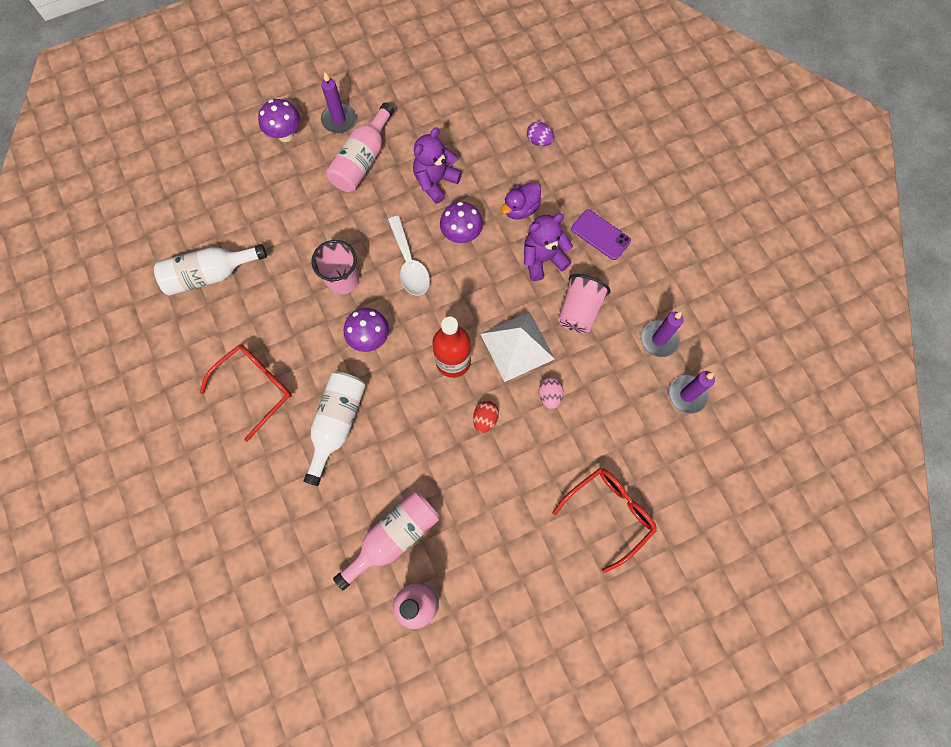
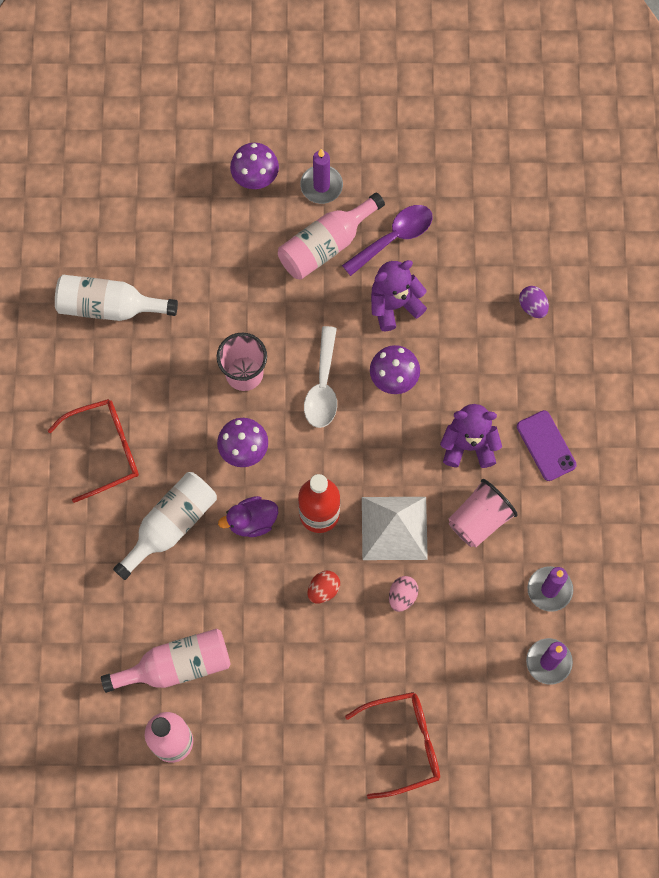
camera: 25 degrees right, 0 degrees up
purple duck [501,182,541,220] -> purple duck moved to [218,496,278,537]
none -> purple spoon [342,205,433,276]

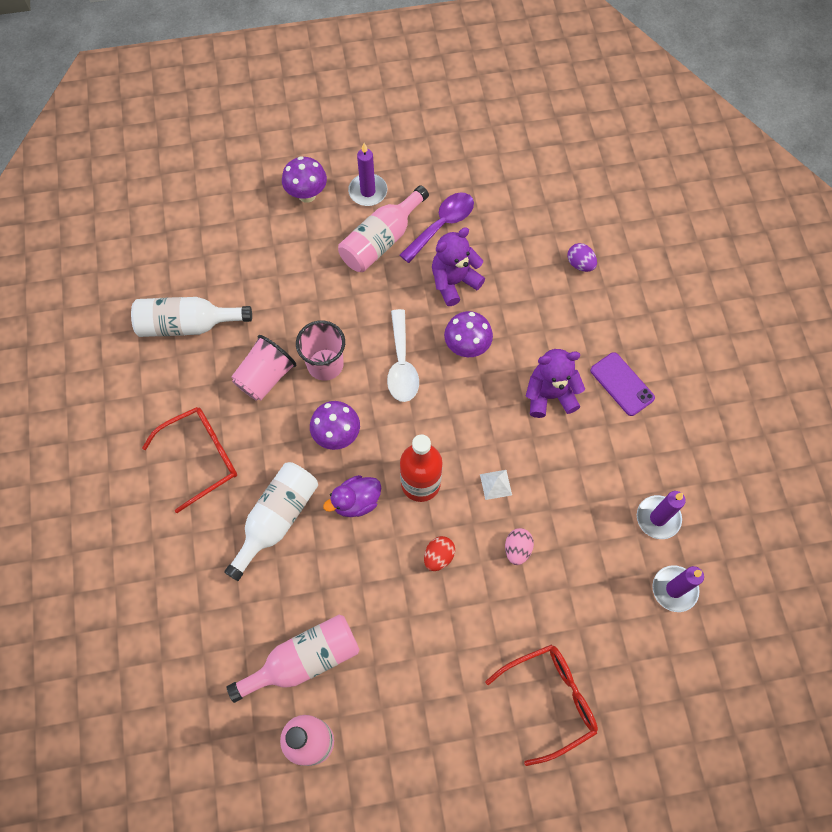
camera: 10 degrees left, 5 degrees down
white pyramid [362,497,428,560] -> white pyramid [480,470,512,500], size x0.43
pink cup [448,479,518,548] -> pink cup moved to [231,335,296,401]

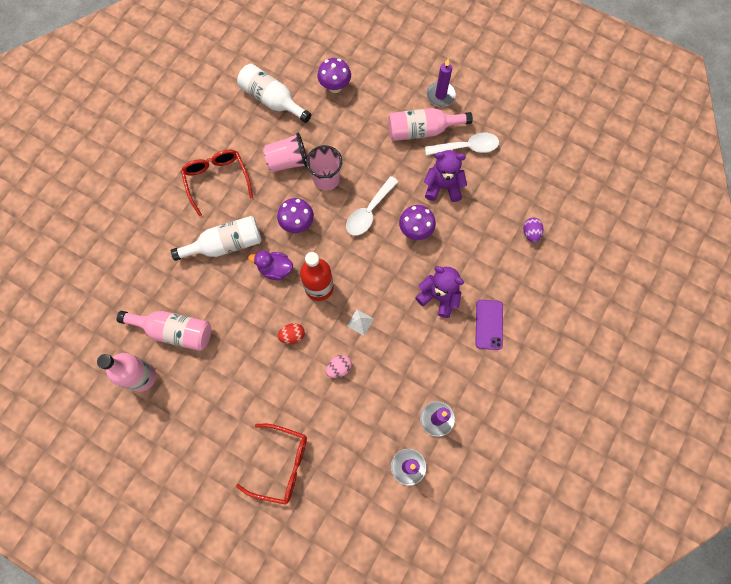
camera: 40 degrees right, 5 degrees up
red glasses [142,407,237,513] -> red glasses turned 120 degrees counterclockwise [181,149,253,216]
purple mushroom [282,156,327,203] -> purple mushroom moved to [317,58,351,93]
purple spoon [399,193,474,263] -> white spoon [425,132,499,156]

